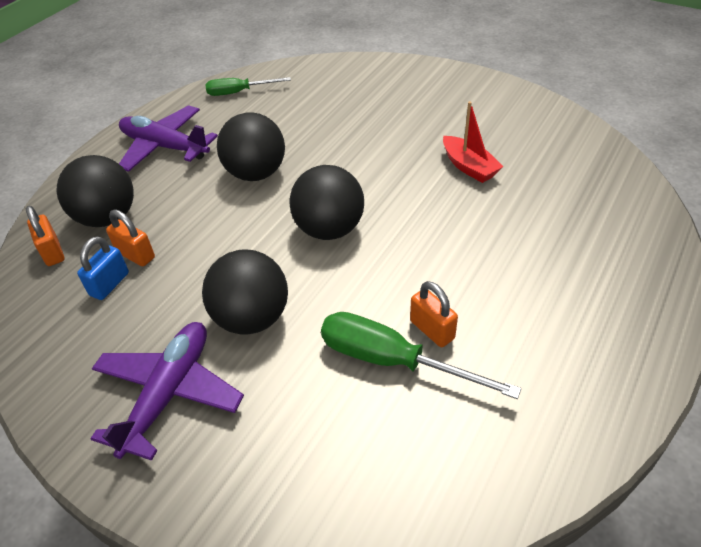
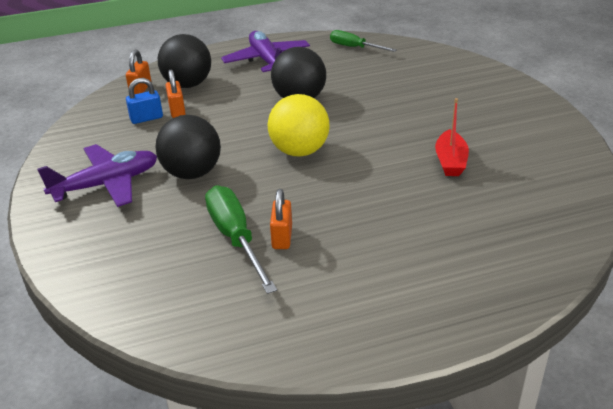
camera: 40 degrees right, 10 degrees down
black ball [289,165,364,240] -> yellow ball [268,94,330,156]

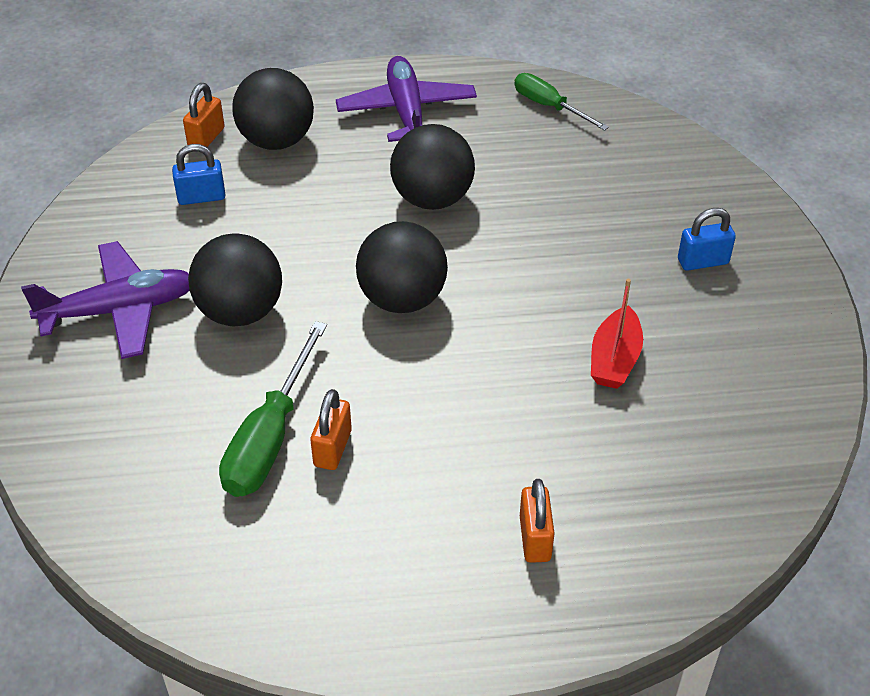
camera: 10 degrees right, 10 degrees up
orange padlock [166,70,186,118] -> orange padlock moved to [520,479,555,563]
green screwdriver [205,185,277,294] -> green screwdriver turned 150 degrees counterclockwise [219,321,327,497]
yellow ball [268,94,330,156] -> black ball [356,221,448,313]
none -> blue padlock [678,208,736,271]

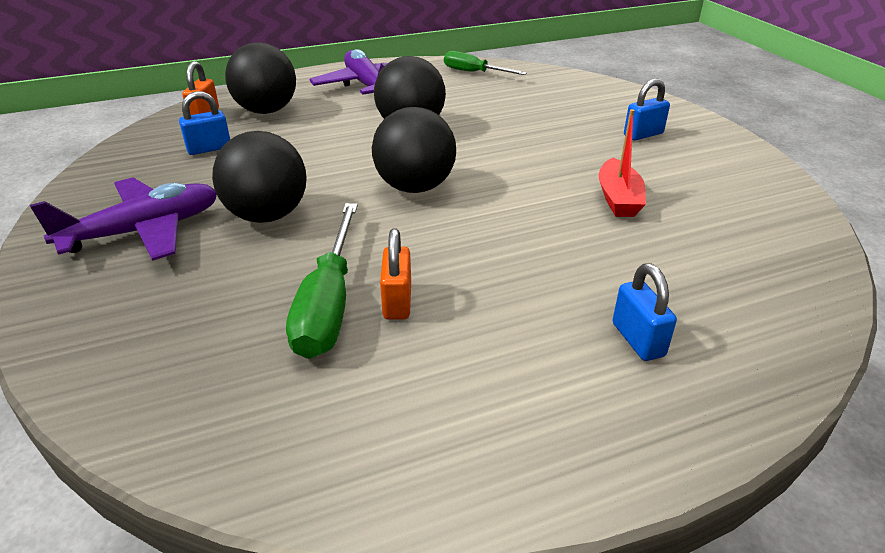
camera: 15 degrees left, 10 degrees down
orange padlock [520,479,555,563] -> blue padlock [613,263,677,361]

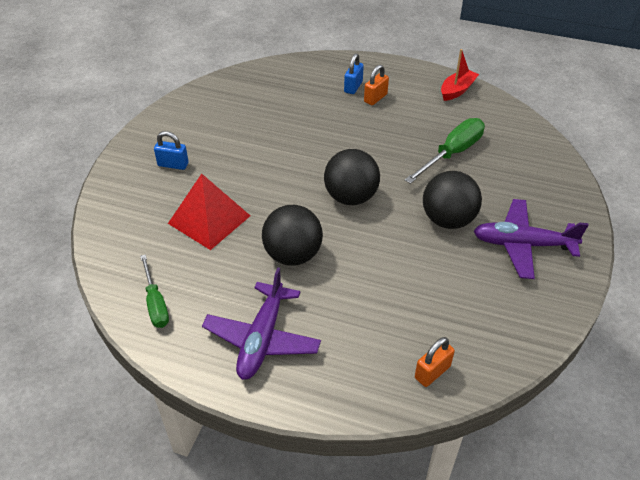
camera: 140 degrees left, 10 degrees up
blue padlock [179,91,230,155] -> none
black ball [225,42,296,114] -> none
orange padlock [380,229,411,320] -> orange padlock moved to [364,65,389,105]
red boat [599,109,646,217] -> red boat moved to [441,49,479,101]
none -> red pyramid [168,174,250,250]

